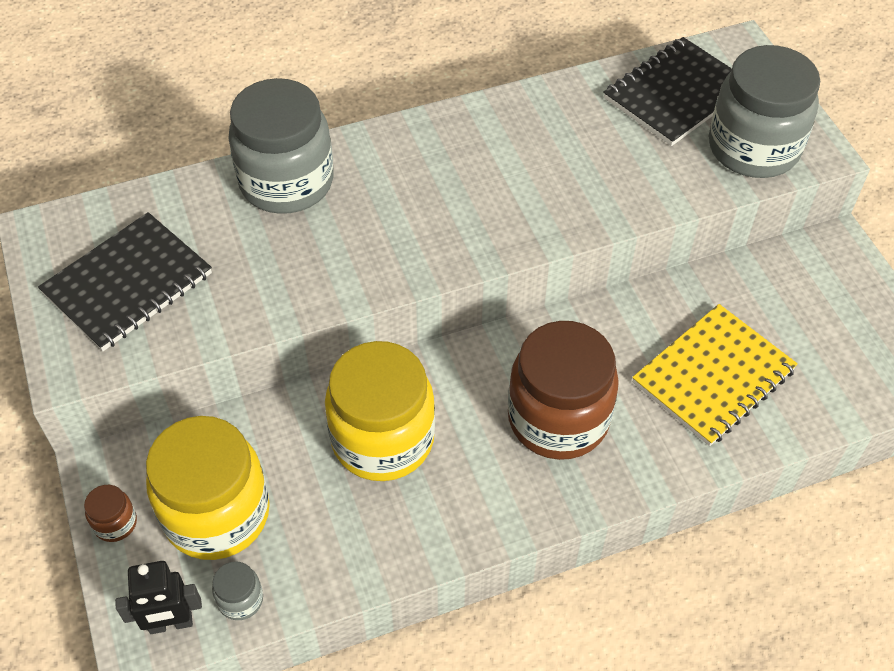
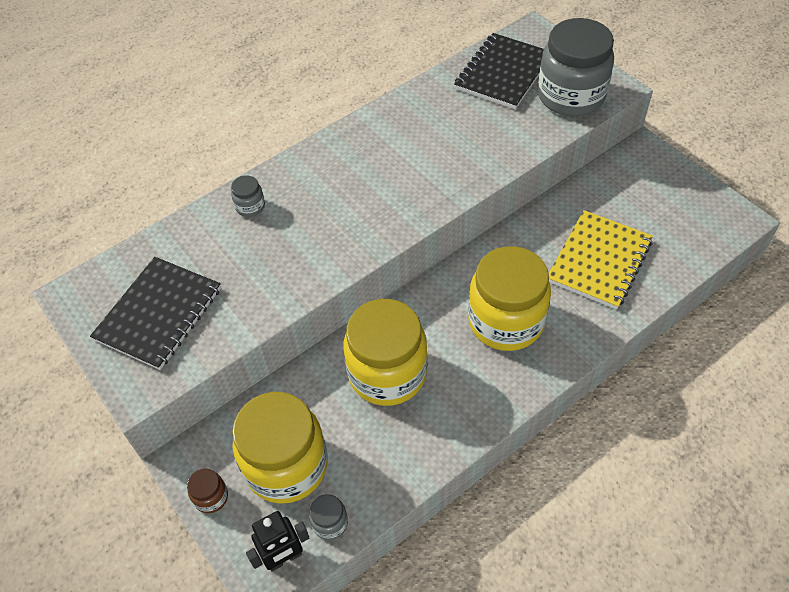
camera: 15 degrees left, 0 degrees up
grey jar [228,78,334,214] -> grey jar [231,175,265,217], size x0.41
brown jar [508,321,619,460] -> yellow jar [468,246,551,351]

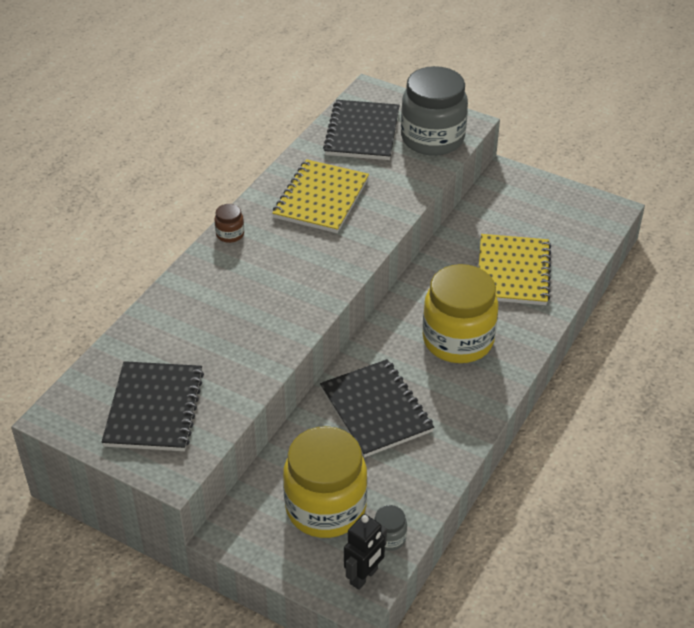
camera: 25 degrees left, 10 degrees down
brown jar [187,468,228,513] -> brown jar moved to [214,204,244,243]
grey jar [231,175,265,217] -> none
yellow jar [343,299,428,406] -> black notebook [320,359,434,458]
none -> yellow notebook [272,159,369,233]

